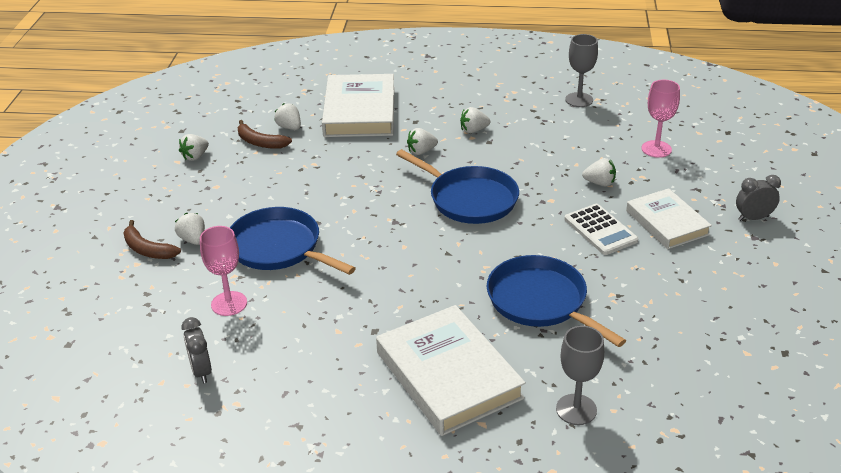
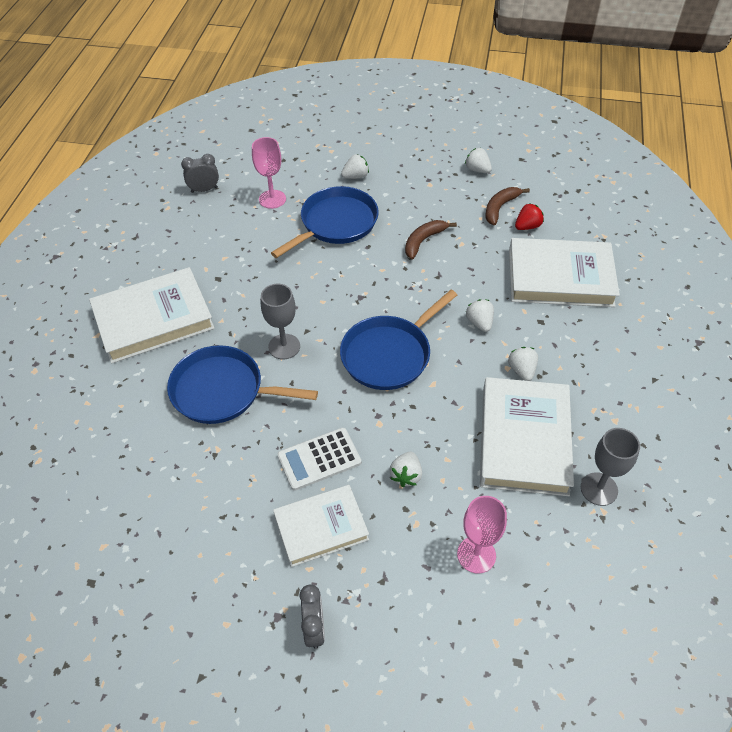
camera: 95 degrees right, 15 degrees up
brown banana [123,220,181,259] -> brown banana moved to [405,220,457,259]
white strawberry [274,103,301,130] -> red strawberry [515,203,544,230]
blue pan [487,255,626,347] -> blue pan turned 135 degrees counterclockwise [167,345,318,424]
grey goblet [556,326,604,425] -> grey goblet moved to [261,284,300,359]
none -> white book [480,377,574,496]

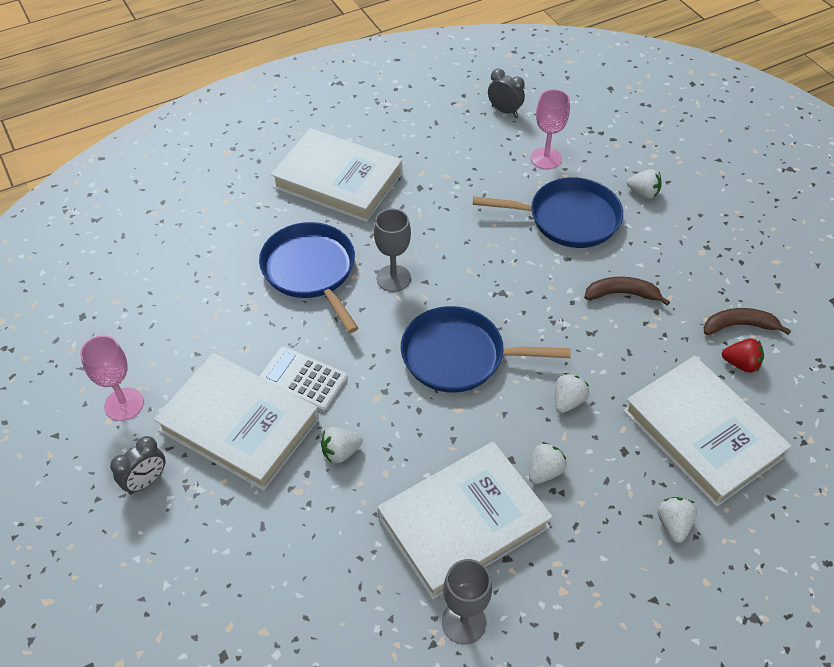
camera: 50 degrees right, 0 degrees up
white book [273,485,369,567] -> white book [153,353,319,491], size x1.56
pink goblet [457,496,507,574] -> pink goblet moved to [80,335,144,421]
white strawberry [465,148,492,173] -> white strawberry moved to [657,497,697,543]

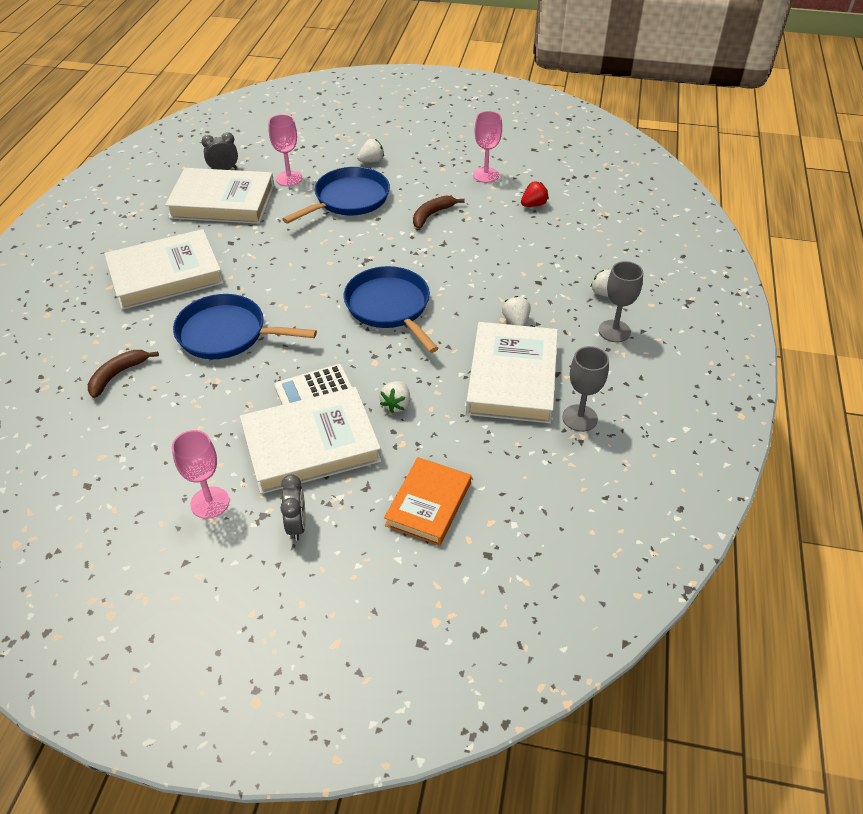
camera: 50 degrees left, 5 degrees down
grey goblet [374,208,411,292] -> grey goblet moved to [599,261,643,342]
blue pan [401,306,571,393] -> blue pan turned 105 degrees clockwise [344,266,439,353]
white strawberry [555,373,589,413] -> none
white book [623,356,792,507] -> white book moved to [165,168,274,224]
brown banana [704,308,791,335] -> brown banana moved to [88,350,159,398]
none -> orange book [384,457,471,546]
none -> pink goblet [473,111,502,183]

